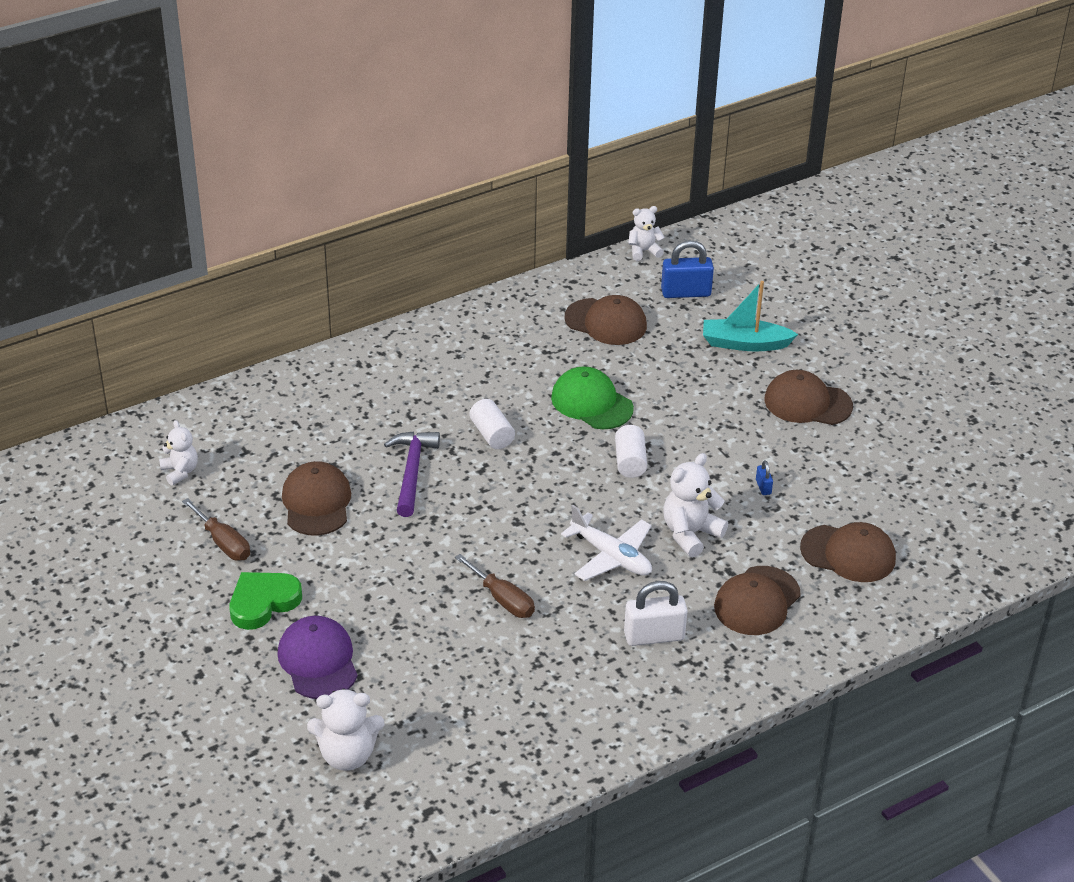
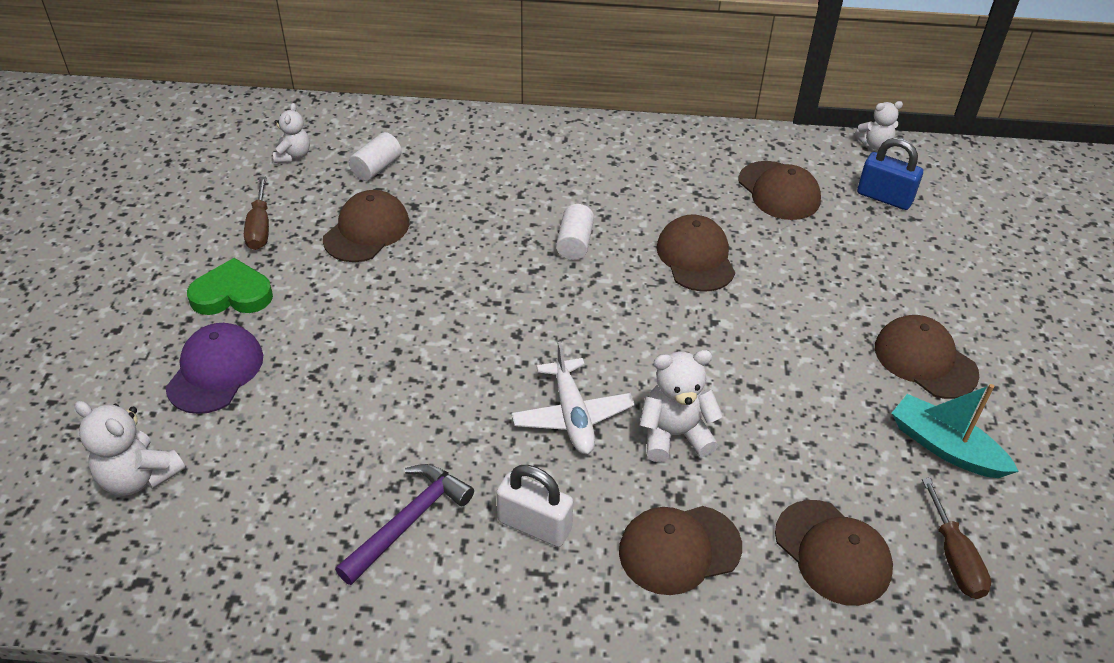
camera: 35 degrees right, 5 degrees up
purple hammer [384,431,440,517] -> purple hammer moved to [335,464,474,585]
brown screwdriver [455,554,535,618] -> brown screwdriver moved to [922,478,991,599]
green cap [551,366,634,429] -> brown cap [656,215,735,292]
white cylinder [615,425,647,478] -> white cylinder moved to [349,132,402,181]
white teddy bear [628,206,665,261] -> white teddy bear turned 150 degrees clockwise [854,101,903,150]
turquoise boat [703,281,798,351] -> turquoise boat moved to [892,384,1019,478]
blue padlock [756,460,773,495] -> none

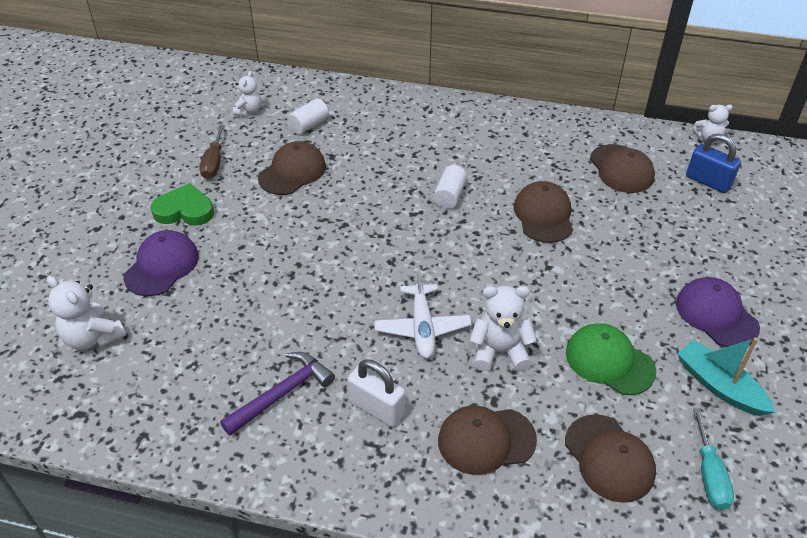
camera: 10 degrees right, 0 degrees up
brown cap [875,315,980,399] -> purple cap [676,277,760,347]
brown screwdriver [922,478,991,599] -> turquoise screwdriver [693,409,734,510]
none -> green cap [566,323,656,395]

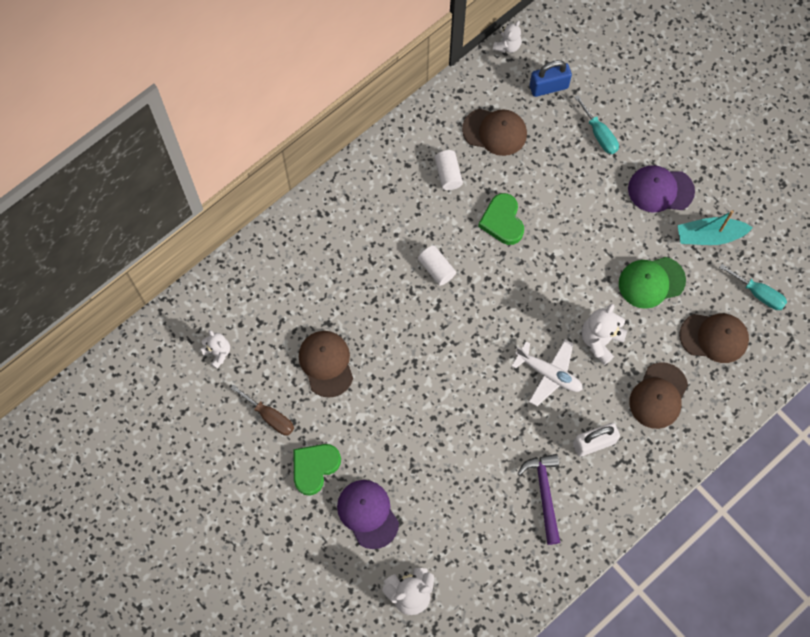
camera: 55 degrees left, 25 degrees up
white cylinder [287,98,329,134] -> white cylinder moved to [435,150,463,190]
brown cap [514,181,573,243] -> green heart [478,193,524,245]
none -> turquoise screwdriver [574,95,619,154]

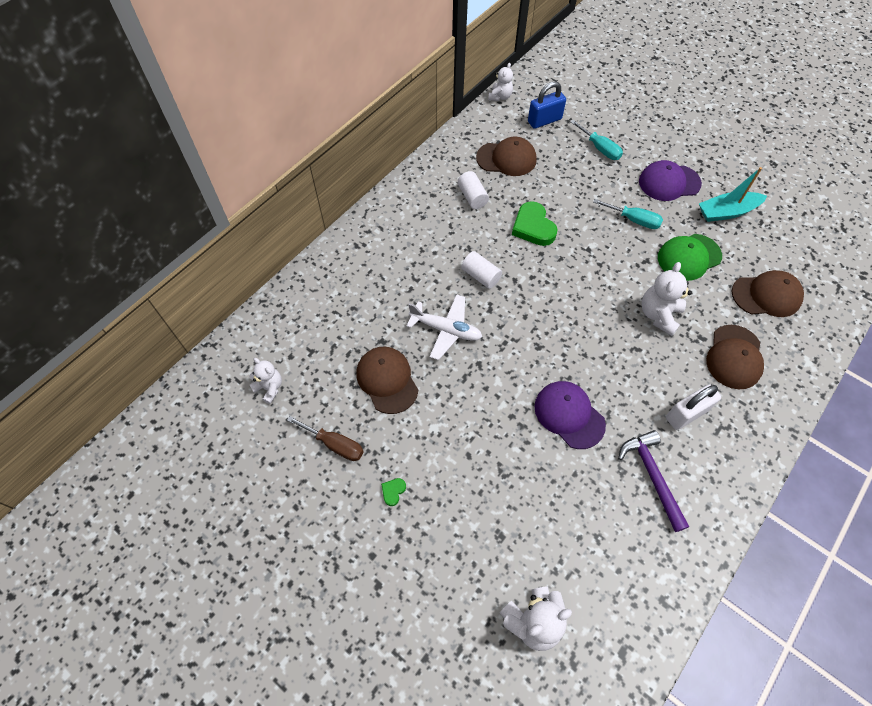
camera: 10 degrees left, 10 degrees down
green heart [294,444,341,495] -> green heart [381,478,406,506], size x0.45
purple cap [337,480,399,549] -> purple cap moved to [534,381,606,449]
white plane [512,339,583,406] -> white plane moved to [406,294,482,360]
turquoise screwdriver [719,264,787,310] -> turquoise screwdriver moved to [593,199,663,229]

